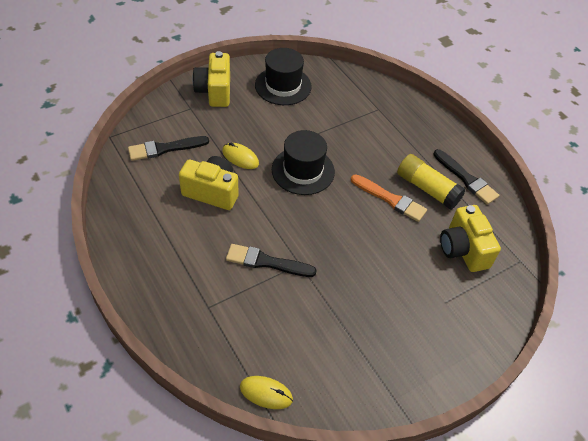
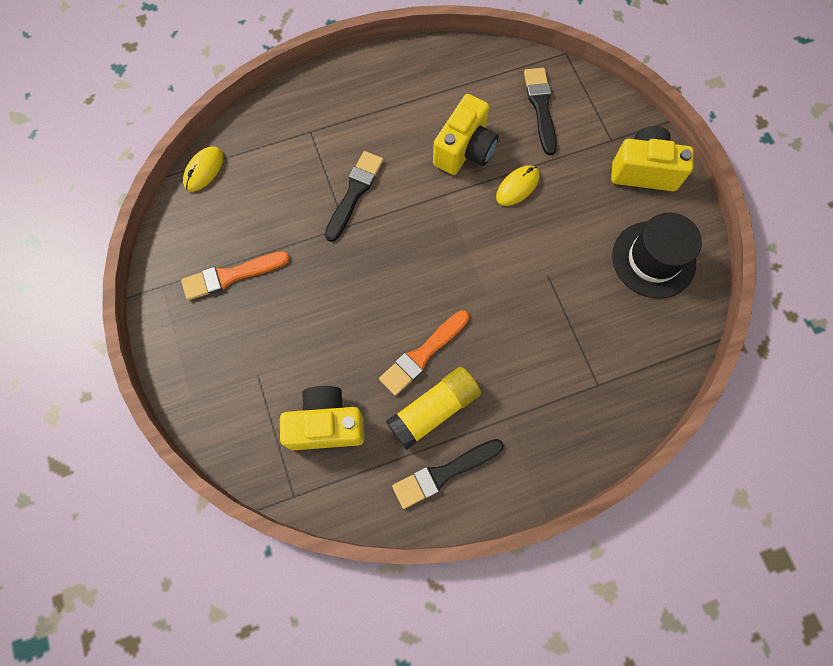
camera: 105 degrees right, 20 degrees up
black hat [272,130,335,195] -> none
none -> orange brush [181,251,290,300]

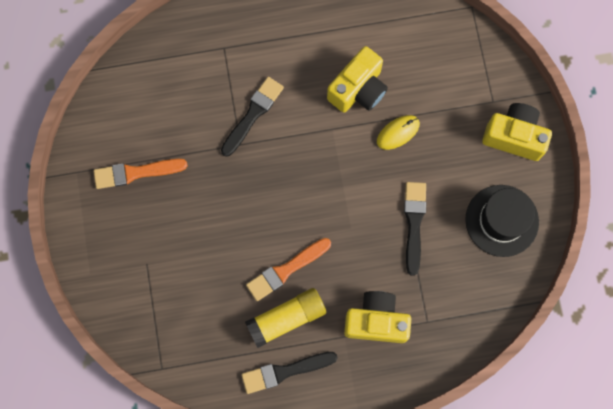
camera: 10 degrees right, 5 degrees up
yellow mouse [183,146,223,192] -> none
yellow camera [280,386,364,450] -> yellow camera moved to [344,291,411,343]
black brush [524,68,557,155] -> black brush moved to [404,182,426,276]

